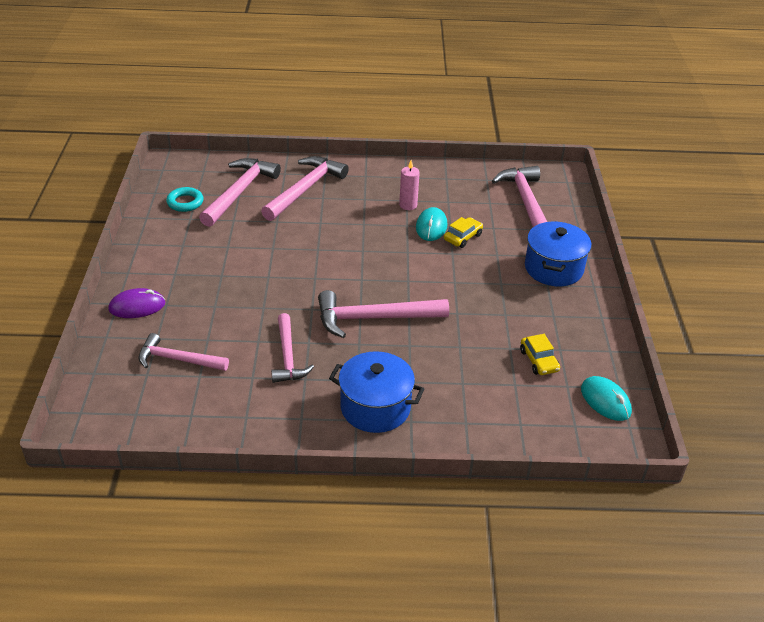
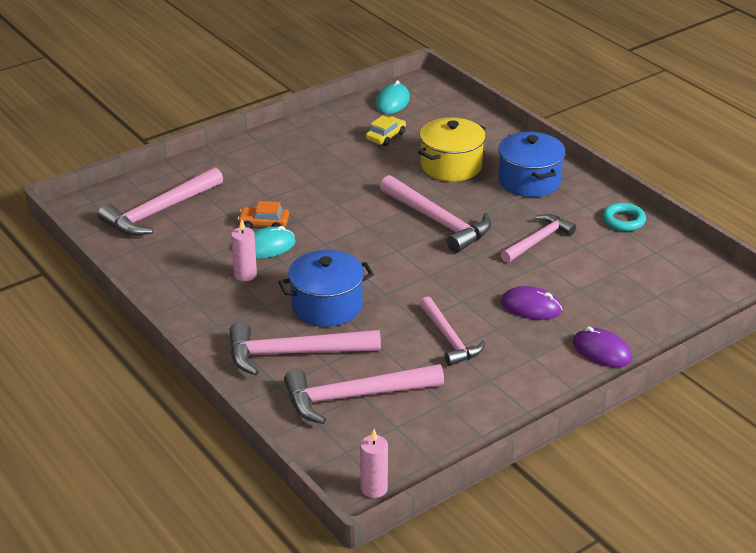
camera: 125 degrees left, 5 degrees down
pink hammer [139,333,229,371] -> pink hammer moved to [420,297,485,366]
turquoise ring [166,187,204,212] -> turquoise ring moved to [603,203,646,231]
yellow car [444,217,483,248] -> orange car [238,201,289,229]
blue pot [525,221,592,286] -> blue pot moved to [278,250,374,327]
none -> pink candle [360,429,388,498]
none -> yellow pot [418,118,486,182]
none -> purple mouse [501,286,562,320]

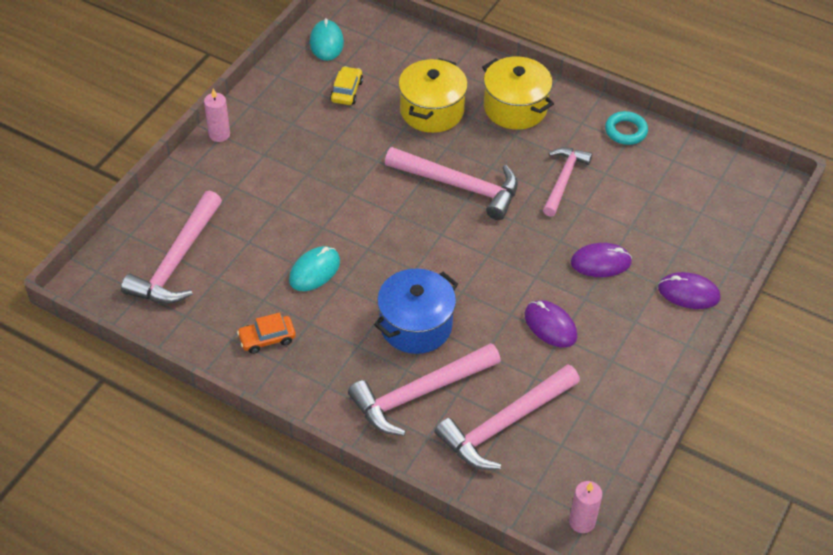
camera: 25 degrees left, 15 degrees up
pink candle [231,219,257,281] -> pink candle moved to [204,88,230,142]
orange car [238,201,289,229] -> orange car moved to [237,313,296,354]
pink hammer [420,297,485,366] -> purple mouse [524,300,577,348]
blue pot [498,132,566,197] -> yellow pot [482,57,554,130]

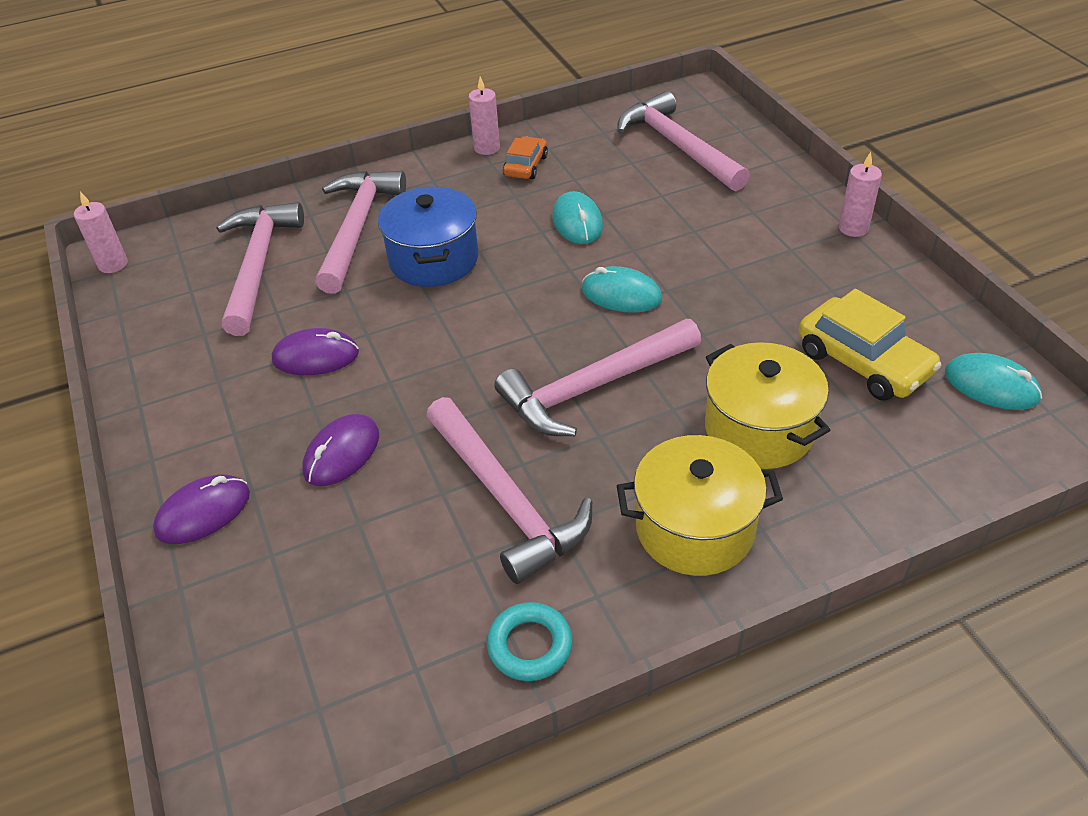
camera: 130 degrees right, 5 degrees down
yellow car [330,66,363,105] -> yellow car [799,289,942,401], size x1.71
pink hammer [543,147,592,217] -> pink hammer [426,397,592,584], size x1.51
none -> pink candle [468,77,500,155]
none -> turquoise mouse [581,266,662,313]

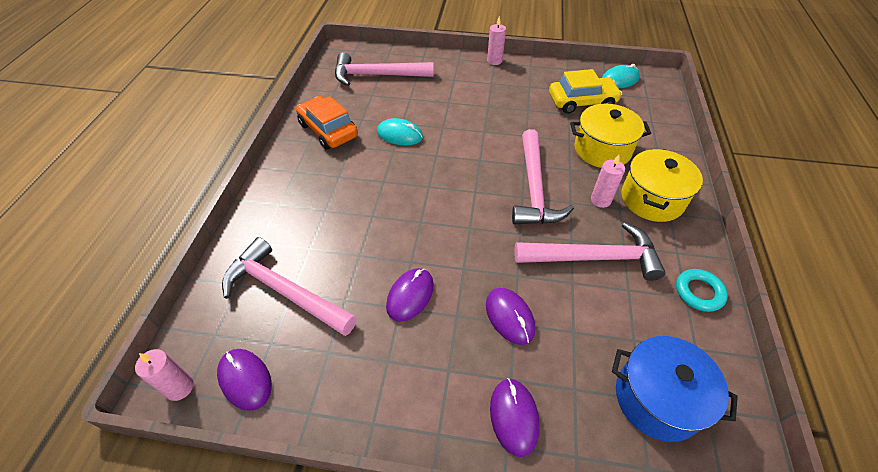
camera: 60 degrees left, 5 degrees up
pink hammer [315,171,406,294] -> none
blue pot [378,187,478,287] -> blue pot moved to [612,336,738,442]
pink candle [468,77,500,155] -> pink candle moved to [591,155,625,208]
orange car [503,136,548,179] -> orange car [296,96,358,149], size x1.71
turquoise mouse [581,266,662,313] -> none
none -> purple mouse [217,349,272,411]

